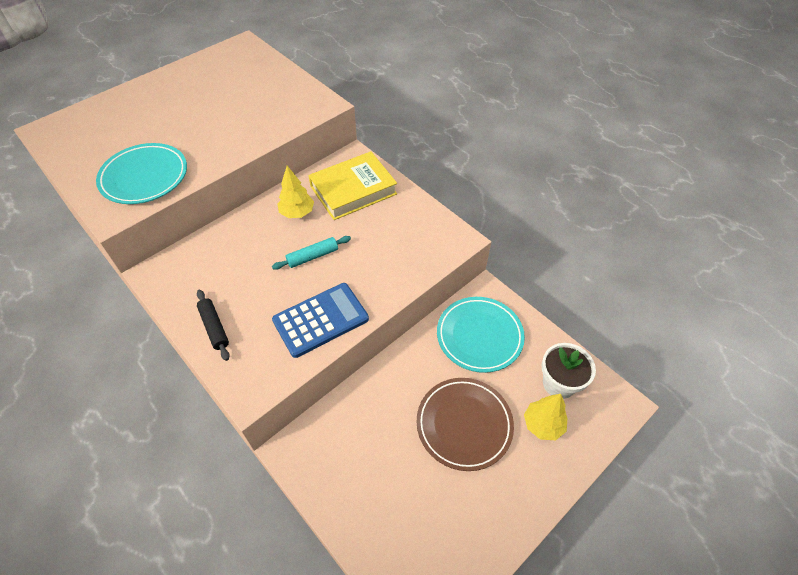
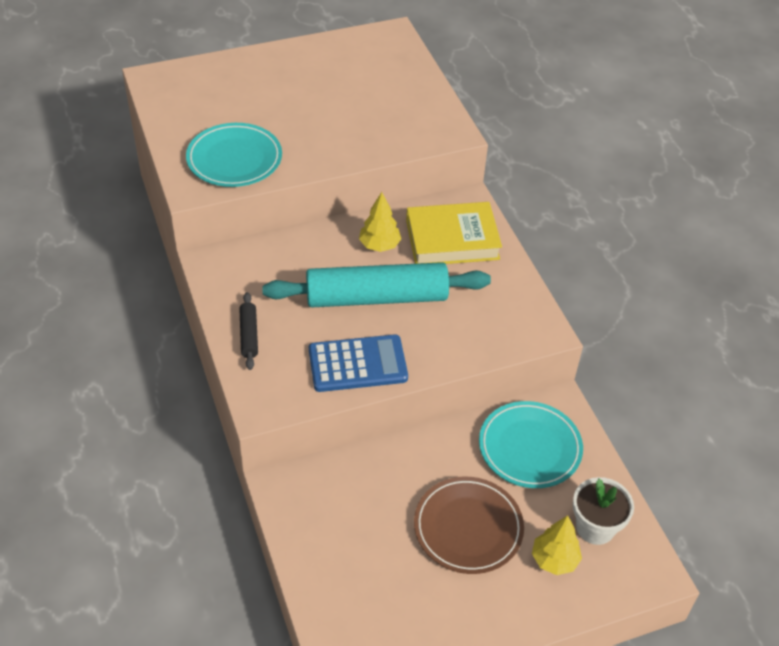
camera: 20 degrees right, 5 degrees down
turquoise rolling pin [272,236,351,270] -> turquoise rolling pin [262,262,491,307], size x2.37

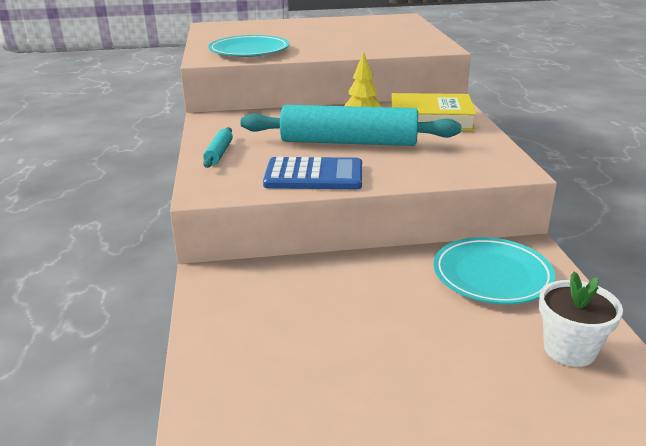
camera: 15 degrees right, 20 degrees down
black rolling pin [239,292,258,370] -> turquoise rolling pin [203,127,233,168]
brown plate [414,477,524,574] -> none
yellow tree [532,515,582,575] -> none

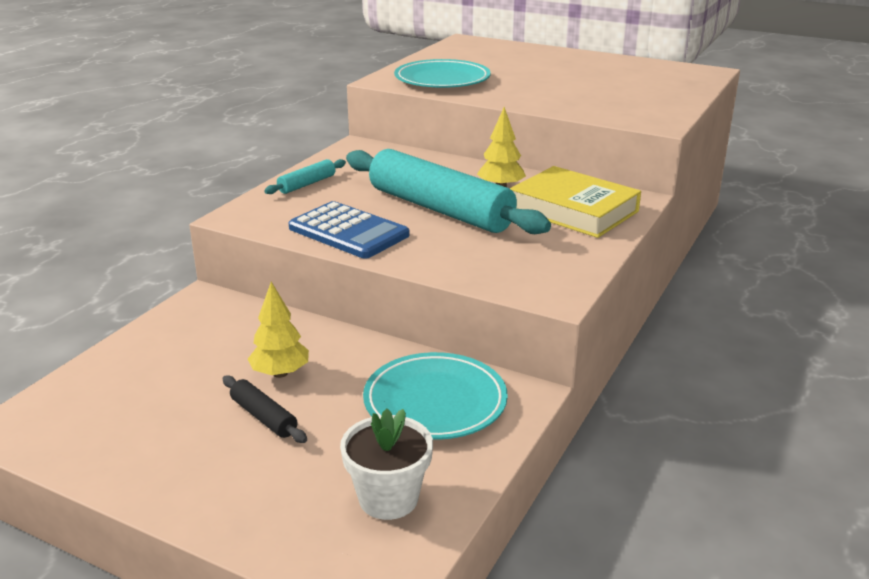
camera: 35 degrees right, 0 degrees up
none -> black rolling pin [222,375,307,443]
none -> yellow tree [248,282,309,378]

